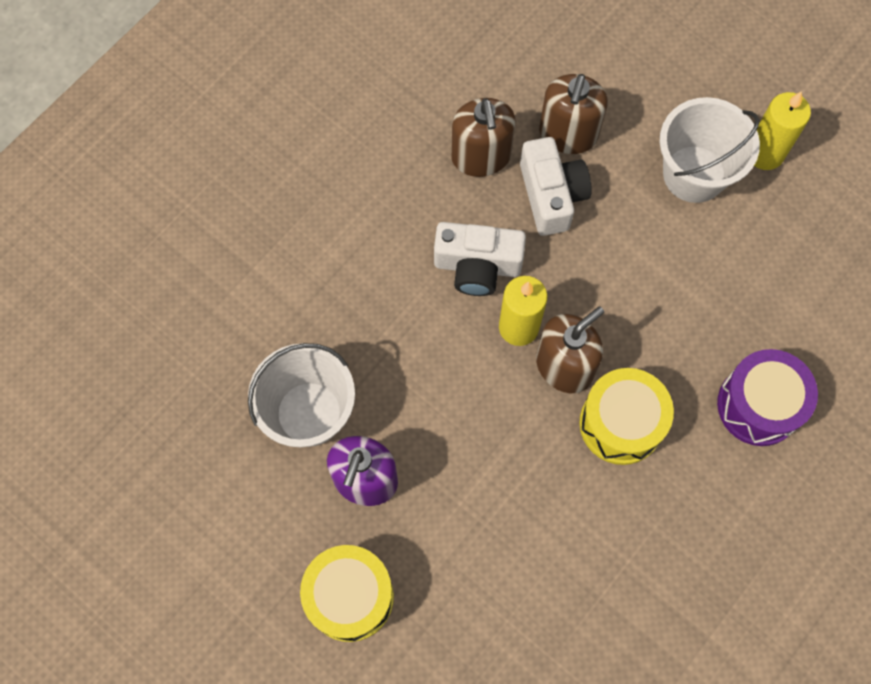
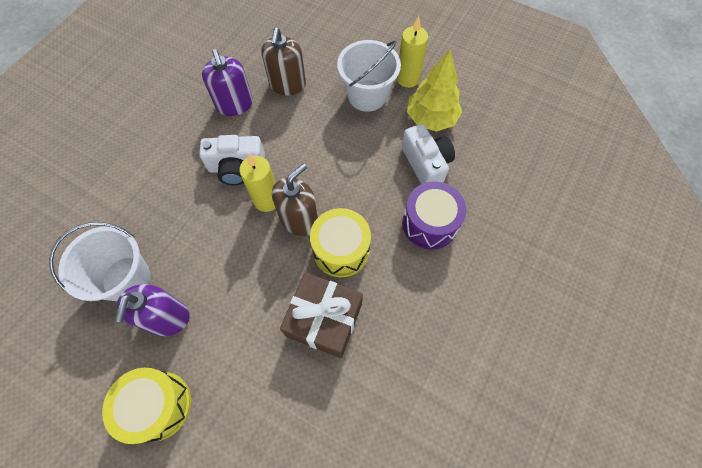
camera: 10 degrees left, 5 degrees down
brown soap dispenser [451,98,516,177] -> purple soap dispenser [202,49,253,116]
white camera [520,137,592,236] -> white camera moved to [402,124,455,184]
none -> brown gift [280,272,363,358]
none -> yellow tree [407,49,462,131]

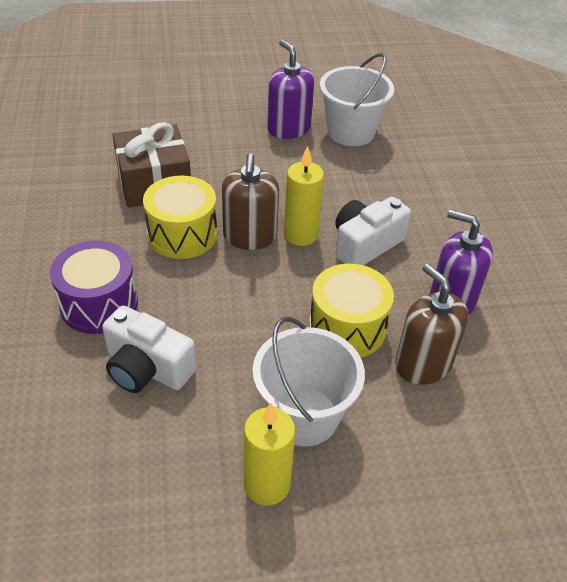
camera: 140 degrees right, 20 degrees down
yellow drum [102,368,191,444] -> yellow drum moved to [309,264,394,358]
yellow tree [407,49,462,131] -> none

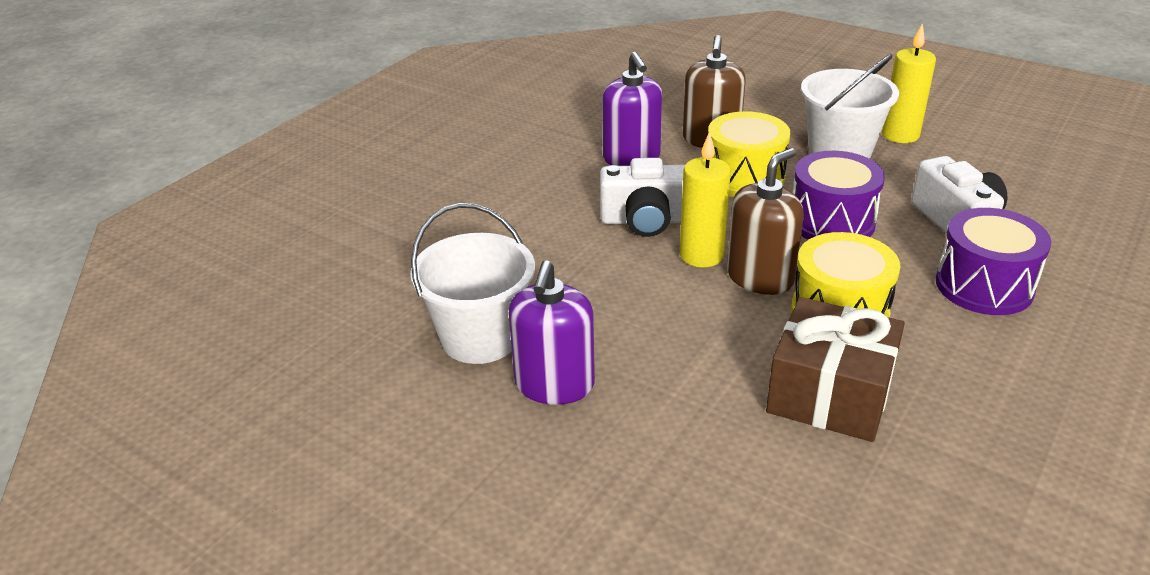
camera: 135 degrees left, 10 degrees down
none -> purple drum [792,151,885,240]

